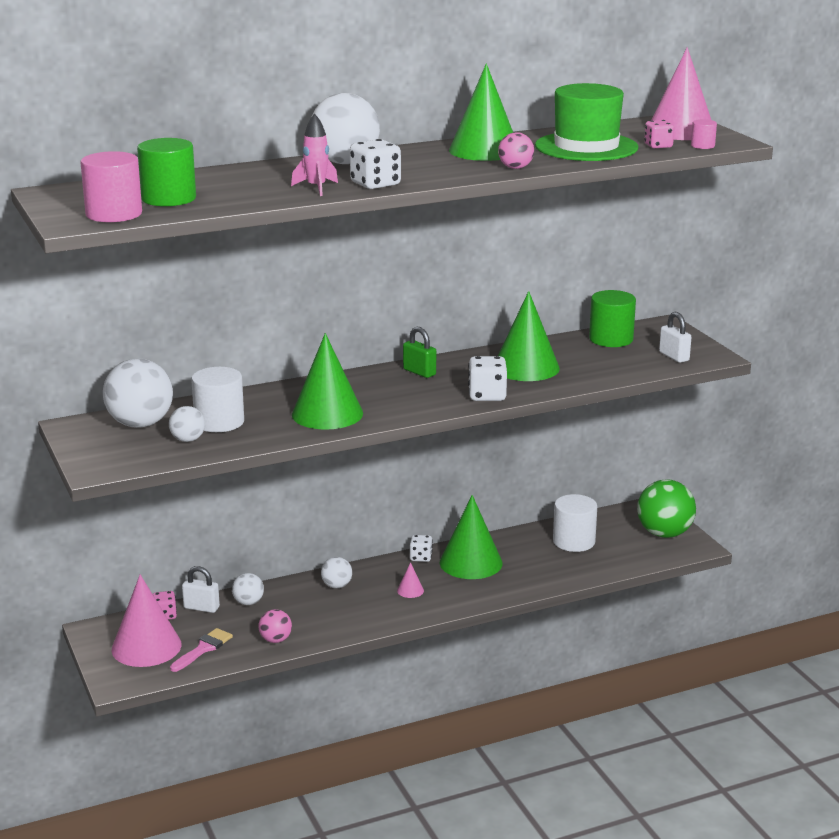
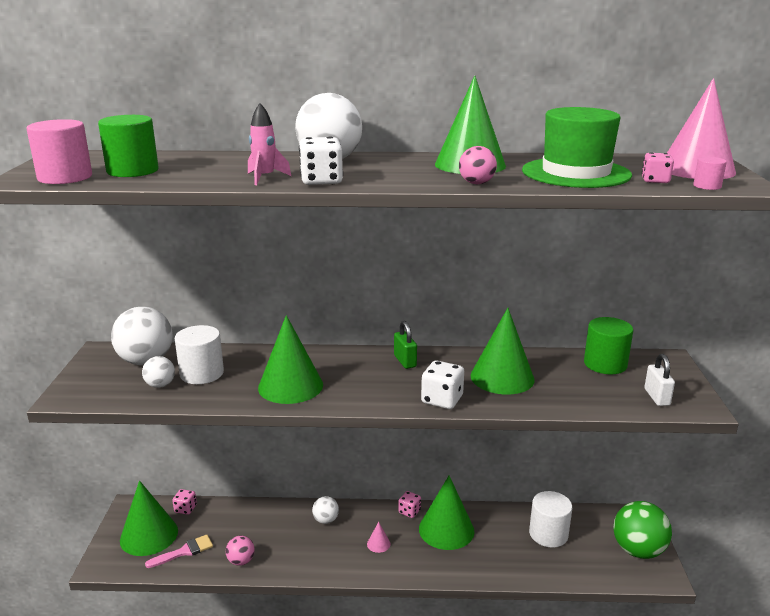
camera: 25 degrees right, 0 degrees up
pink cone [111,575,181,667] -> green cone [120,480,178,556]
white padlock [182,566,220,613] -> none
white ball [232,573,264,605] -> none
white dice [410,535,433,562] -> pink dice [398,491,421,518]

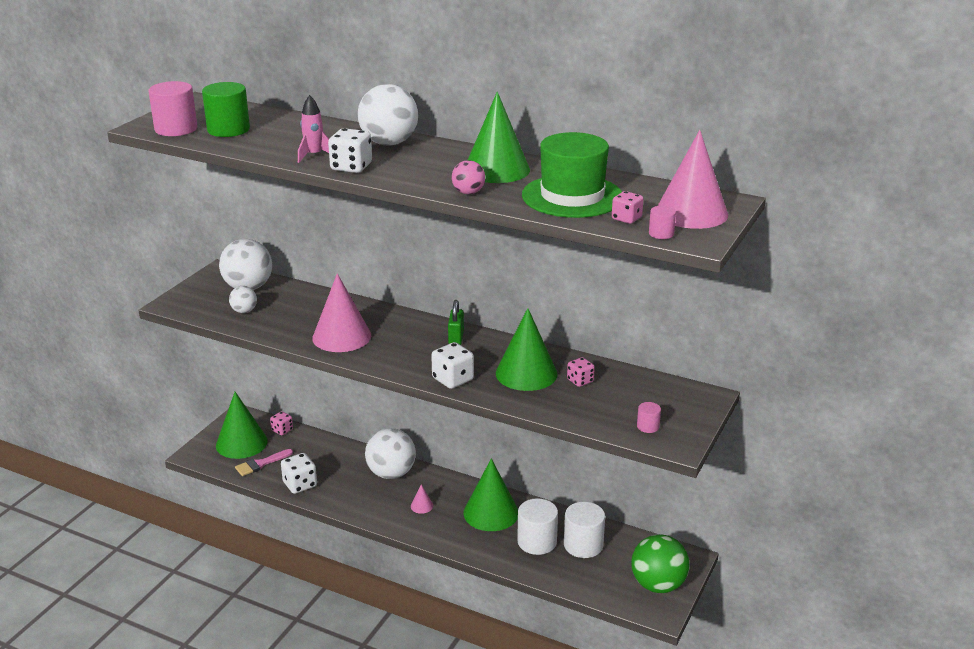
camera: 25 degrees right, 5 degrees up
pink brush [145,535,213,568] -> pink brush turned 150 degrees clockwise [235,449,293,476]
white cylinder [174,325,224,384] -> white cylinder moved to [517,498,558,555]
pink ball [226,536,255,566] -> white dice [281,453,317,494]
green cone [258,315,323,404] -> pink cone [312,273,371,352]
white ball [312,496,339,524] -> white ball [365,428,416,479], size x1.96
pink dice [398,491,421,518] -> pink dice moved to [567,357,595,387]
green cylinder [584,317,633,374] -> none
white padlock [644,354,675,406] -> pink cylinder [637,402,661,433]

